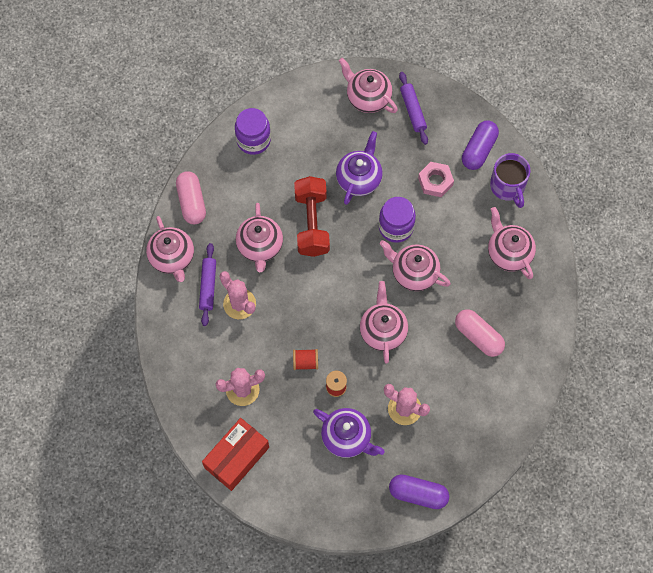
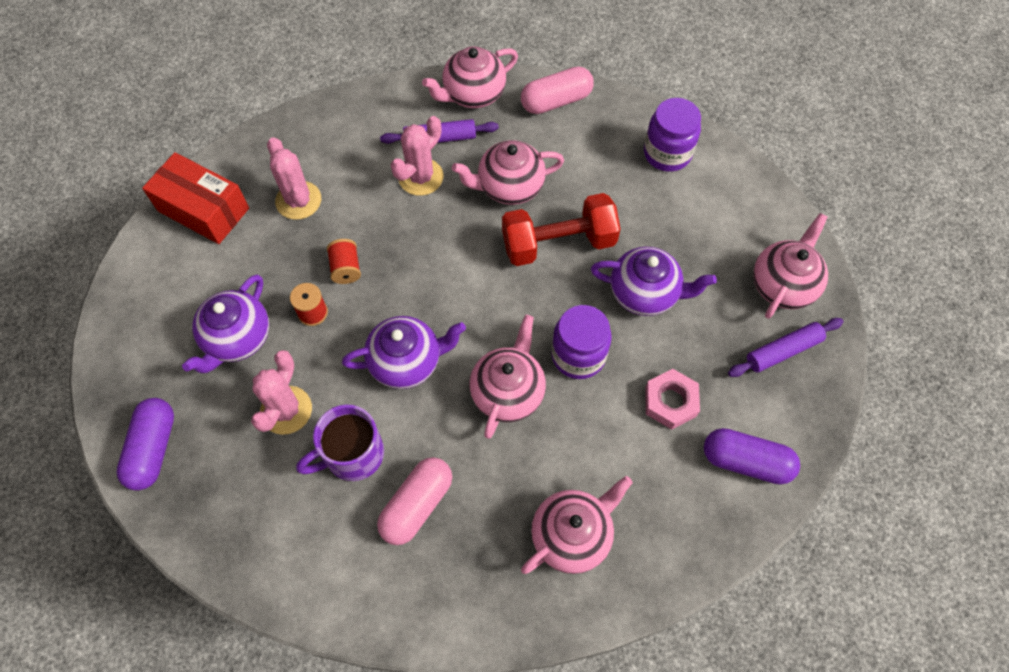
camera: 80 degrees right, 5 degrees down
pink teapot [360,281,408,364] -> purple teapot [342,316,466,389]
purple mug [490,153,530,208] -> purple mug moved to [296,404,384,481]

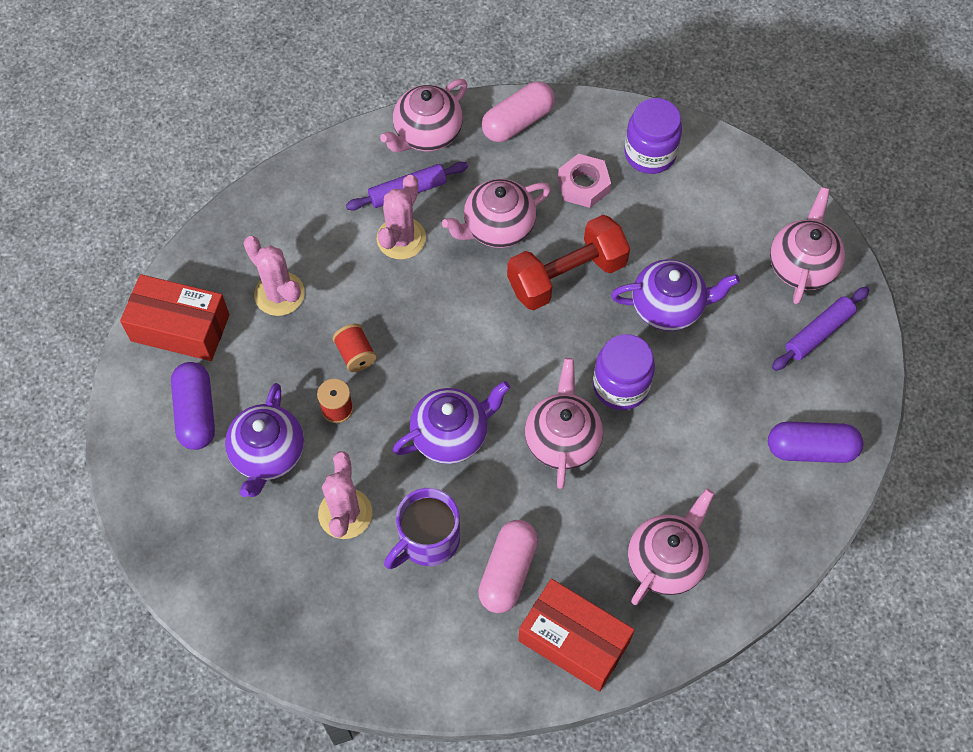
camera: 15 degrees left, 0 degrees up
purple capsule [116,398,174,491] -> purple capsule moved to [171,362,215,450]
pink nut [645,369,700,430] -> pink nut moved to [558,154,611,208]
none -> red box [518,579,634,692]

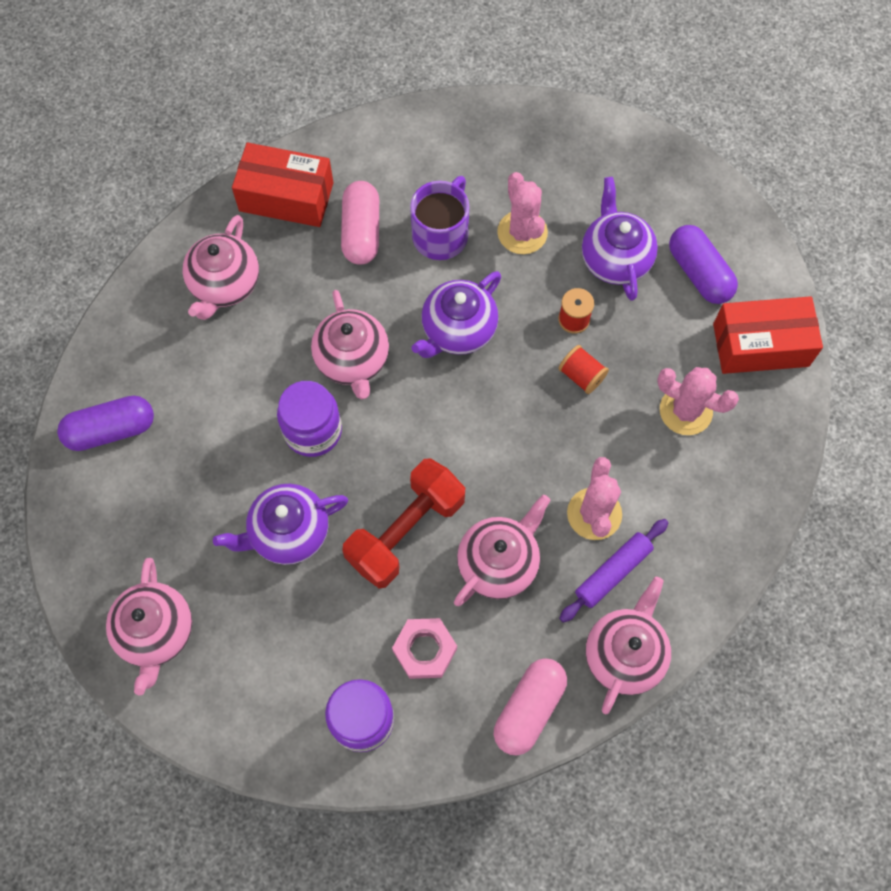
camera: 160 degrees right, 5 degrees up
purple rolling pin [772,287,869,371] -> none

